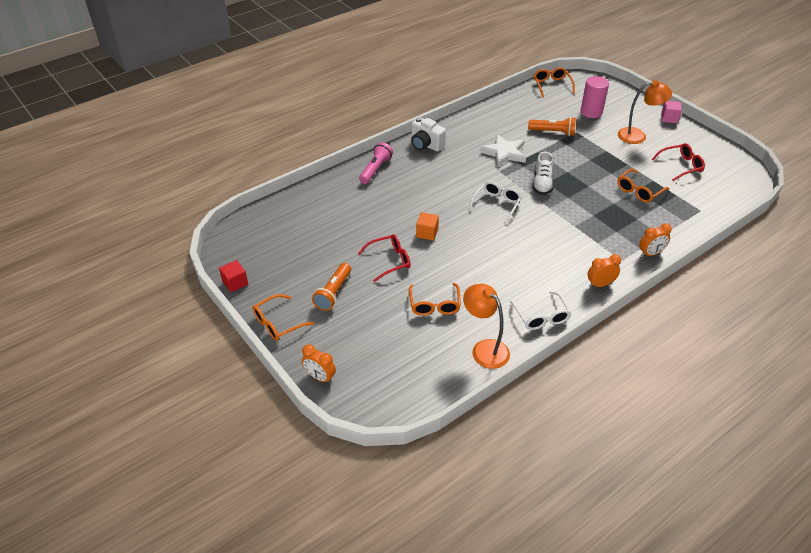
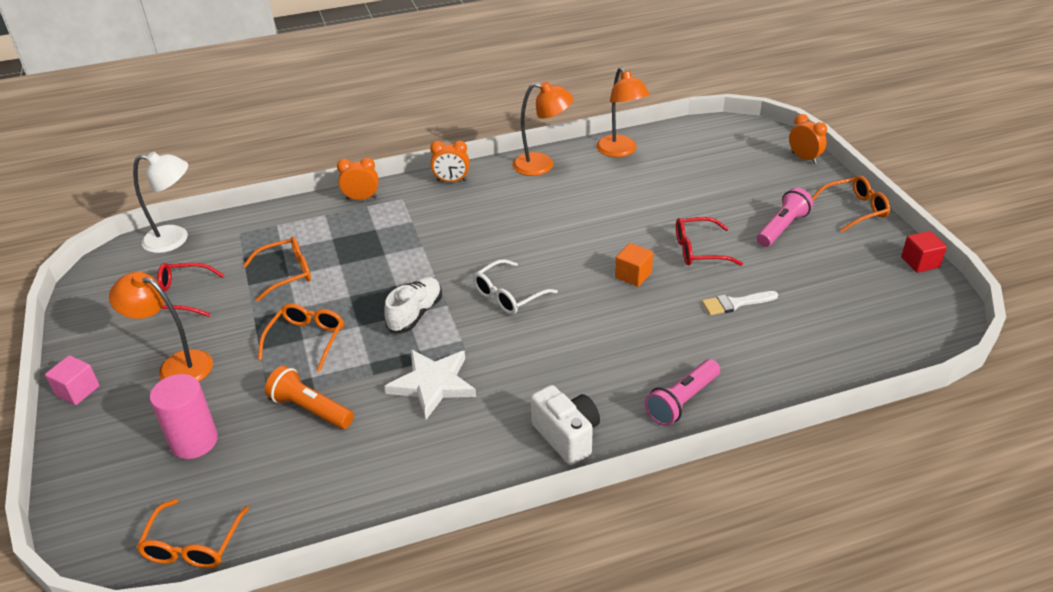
camera: 160 degrees left, 5 degrees down
orange flashlight [312,263,351,311] -> pink flashlight [757,188,813,247]
orange glasses [409,283,461,316] -> orange glasses moved to [258,303,344,372]
white glasses [509,291,571,330] -> orange lamp [513,81,573,176]
none -> white lamp [133,152,188,253]
none -> white brush [702,291,778,315]

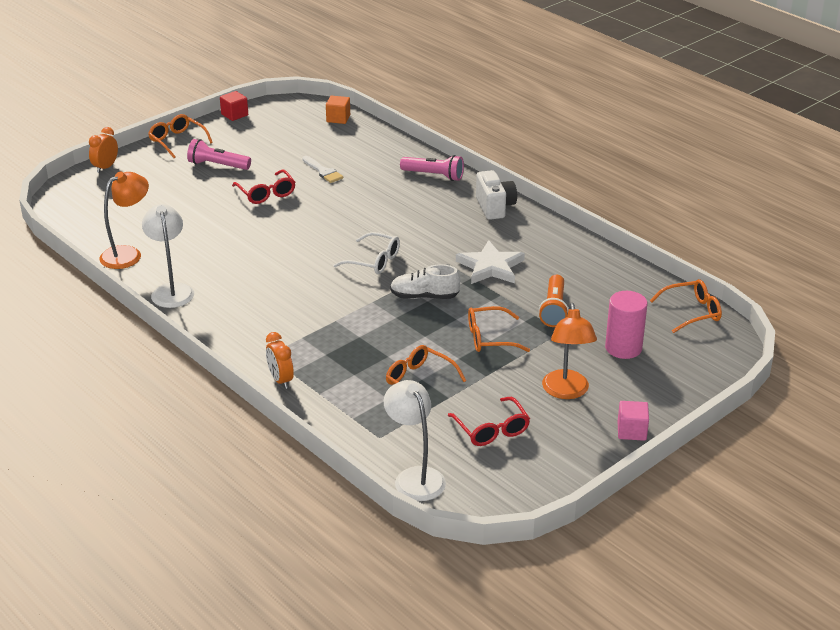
camera: 115 degrees left, 5 degrees down
orange clock [430,141,470,182] -> none
orange lamp [513,81,573,176] -> white lamp [142,204,194,308]
white camera [531,385,600,465] -> white camera turned 135 degrees clockwise [476,170,517,220]
orange cube [615,243,653,287] -> orange cube moved to [326,96,350,124]

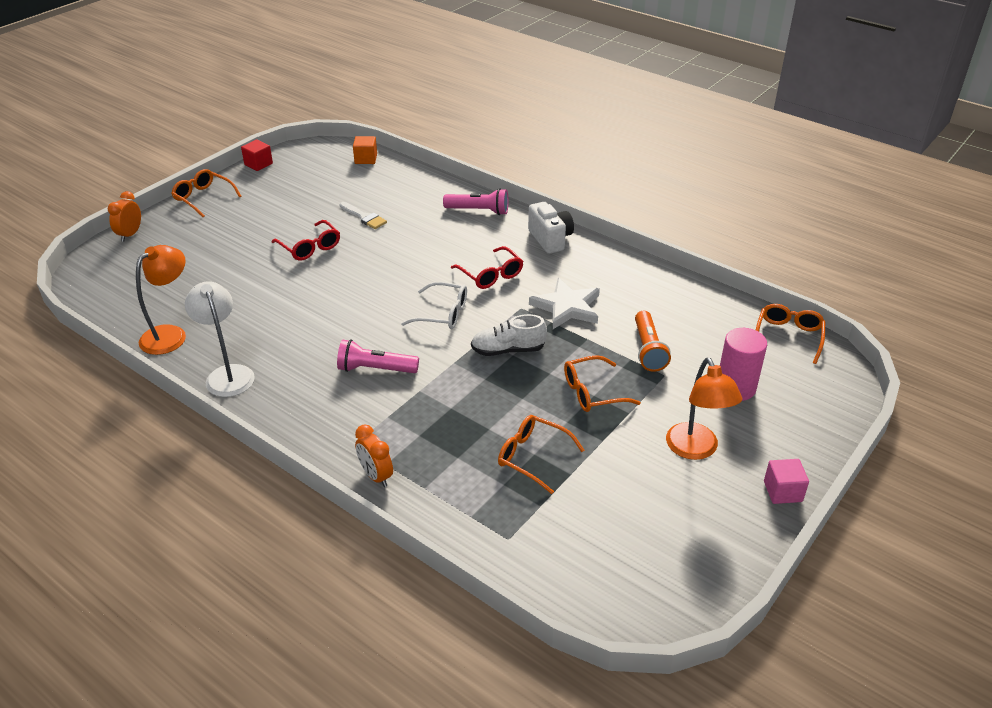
camera: 10 degrees left, 5 degrees up
pink flashlight [187,139,251,170] -> pink flashlight moved to [337,339,419,373]
white lamp [384,380,446,501] -> none
red glasses [448,397,530,446] -> red glasses moved to [451,246,523,289]
orange glasses [650,279,722,333] -> orange glasses turned 45 degrees counterclockwise [756,304,825,364]

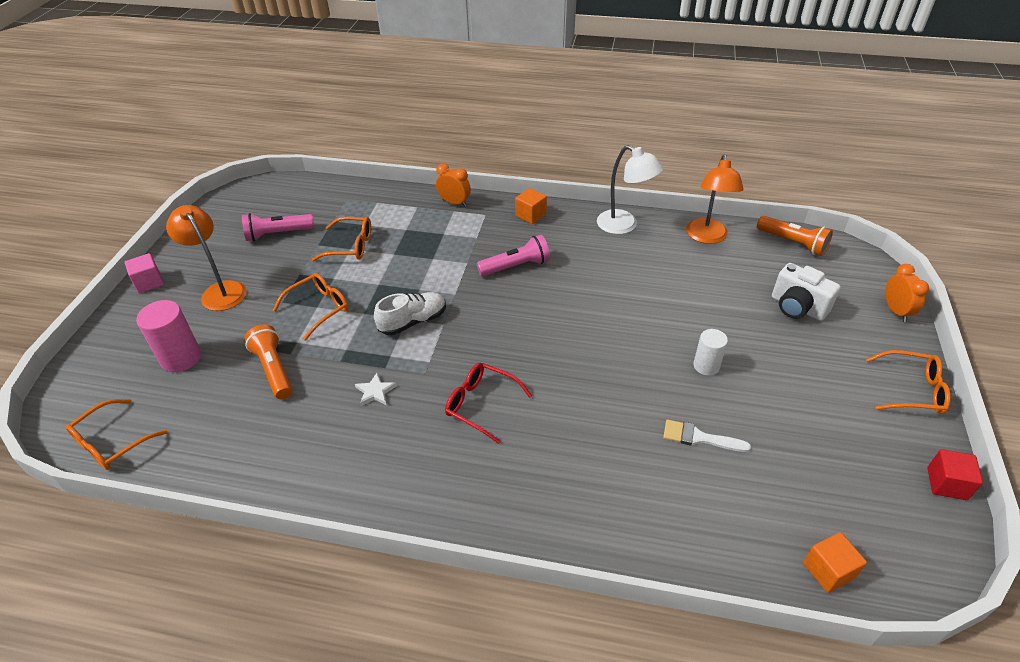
camera: 155 degrees right, 5 degrees up
red glasses [272,220,340,261] -> white cylinder [693,329,728,376]
white glasses [401,282,467,329] -> none
pink flashlight [443,188,509,215] -> pink flashlight moved to [242,213,314,241]
white camera [528,202,574,254] -> white camera moved to [772,263,841,321]
white star [529,278,600,329] -> white star [355,373,397,406], size x0.49
orange glasses [756,304,825,364] -> orange glasses turned 45 degrees clockwise [65,399,168,470]
none -> orange cube [515,188,547,224]
none -> orange flashlight [757,216,833,256]

